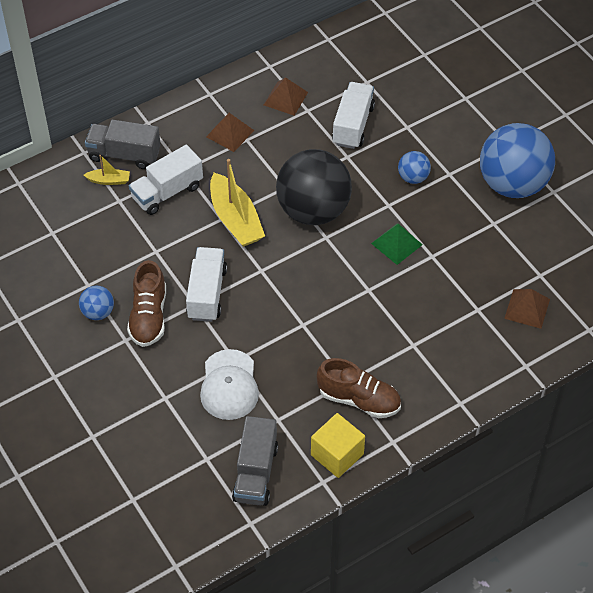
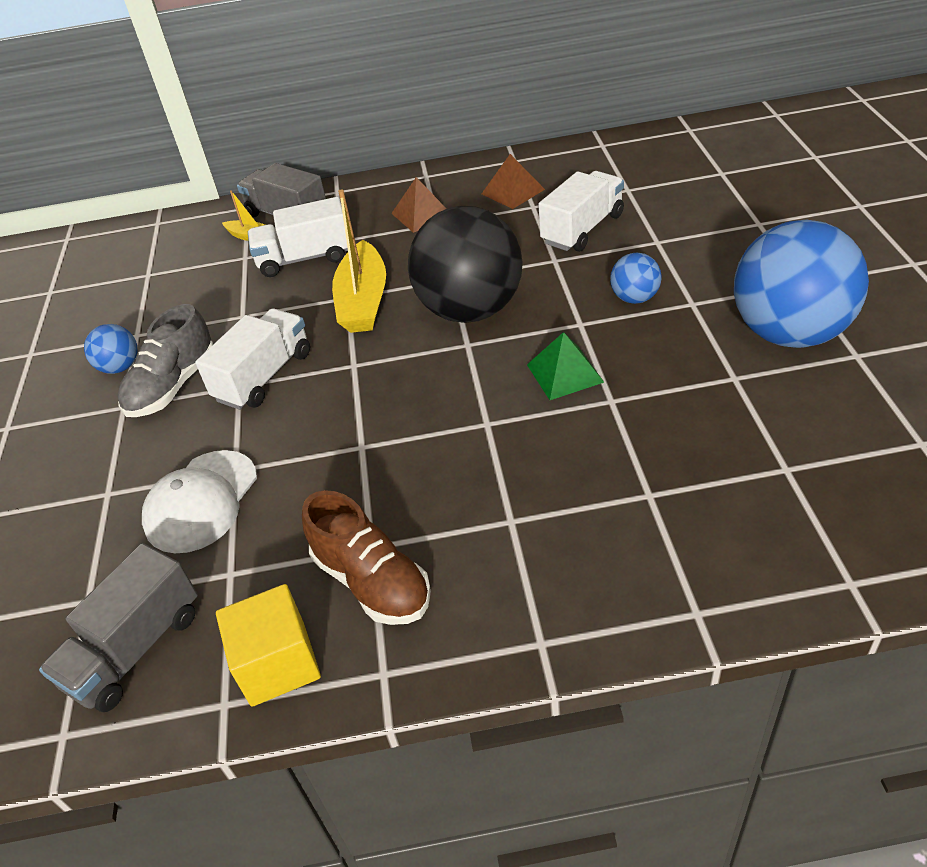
camera: 30 degrees right, 10 degrees down
brown shoe [127,260,166,347] -> grey shoe [117,304,213,417]
brown pyramid [504,289,550,329] -> none

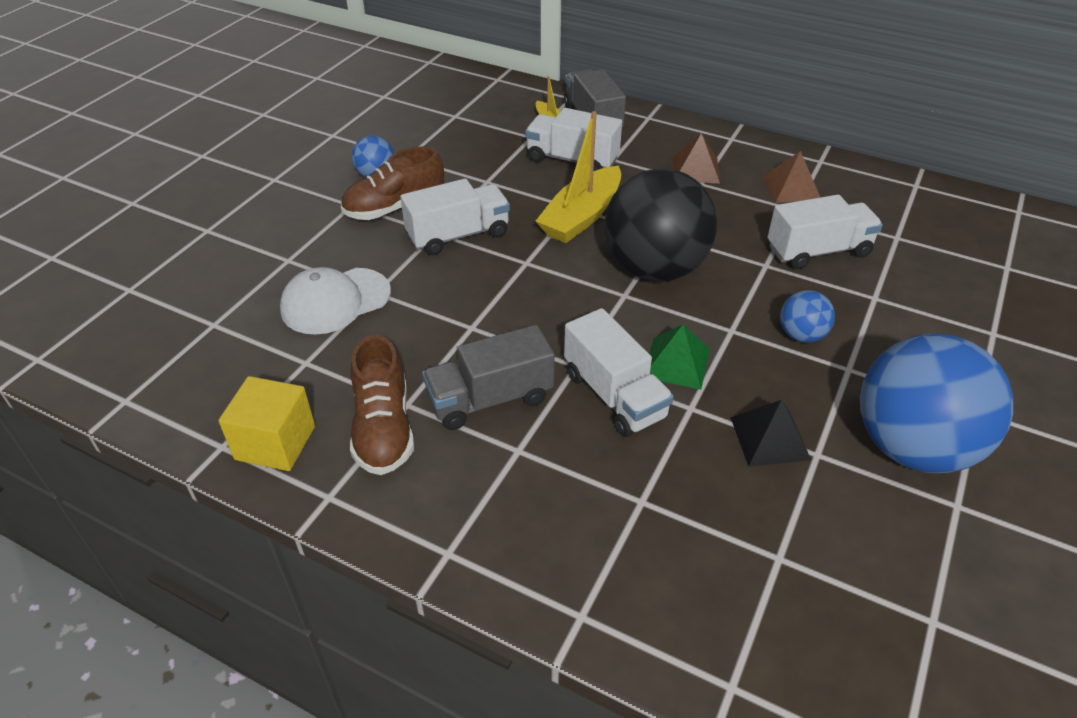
camera: 30 degrees right, 0 degrees up
grey truck [39,543,198,712] -> grey truck moved to [422,325,555,430]
grey shoe [117,304,213,417] -> brown shoe [341,146,444,220]
none -> white truck [564,308,674,437]
none -> black pyramid [730,400,811,466]

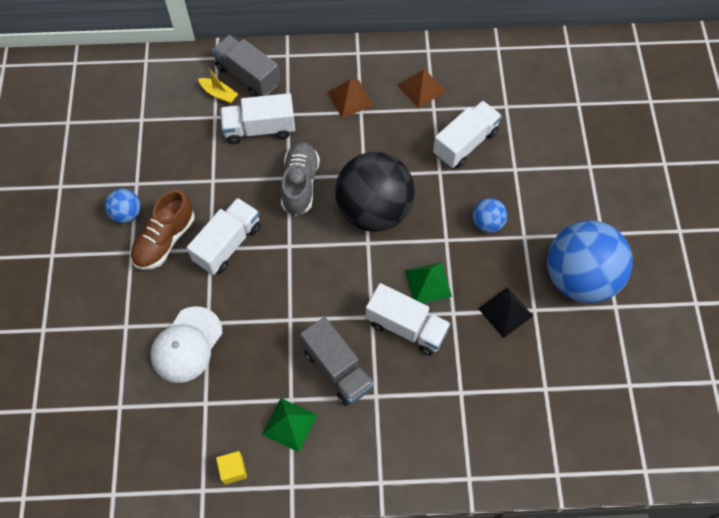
camera: 30 degrees left, 20 degrees up
yellow cube [219,376,315,471] -> yellow cube [216,451,247,484], size x0.58
brown shoe [350,335,414,475] -> green pyramid [262,398,317,452]
grey truck [422,325,555,430] -> grey truck turned 75 degrees counterclockwise [300,317,374,406]
yellow boat [536,111,621,243] -> grey shoe [281,142,320,216]

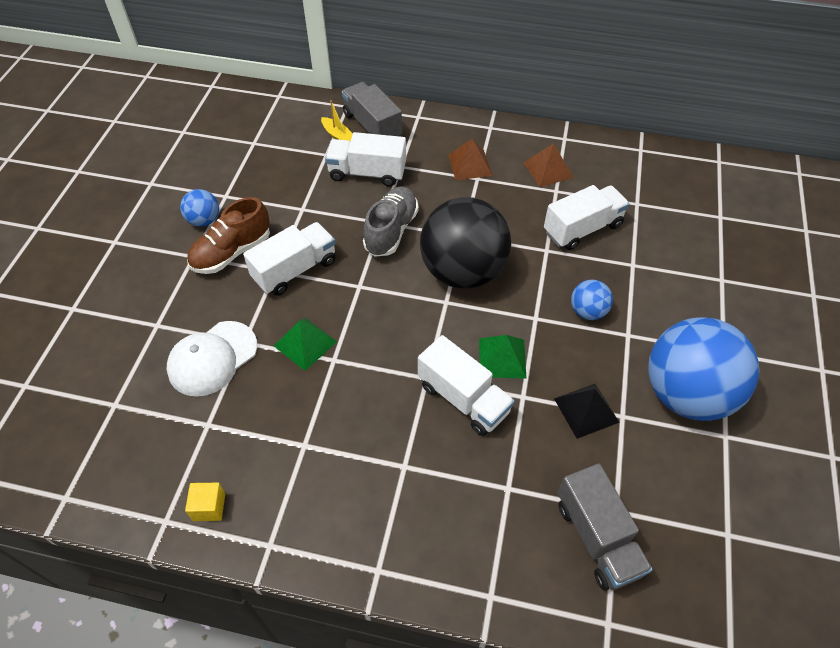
camera: 15 degrees right, 10 degrees down
green pyramid [262,398,317,452] -> green pyramid moved to [274,318,337,371]
grey truck [300,317,374,406] -> grey truck moved to [558,463,653,590]

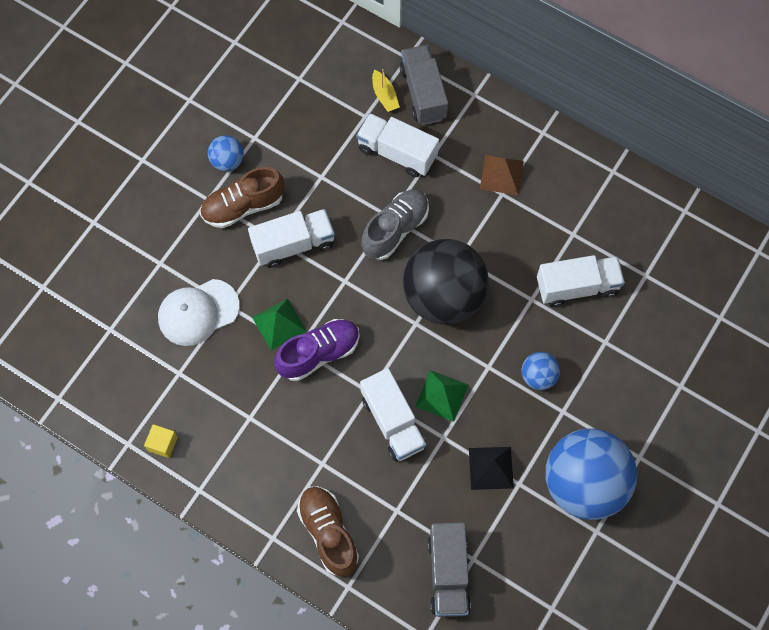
camera: 20 degrees right, 15 degrees up
brown pyramid [523,143,574,187] -> none
none -> purple shoe [274,319,360,381]
none -> brown shoe [297,486,359,577]

